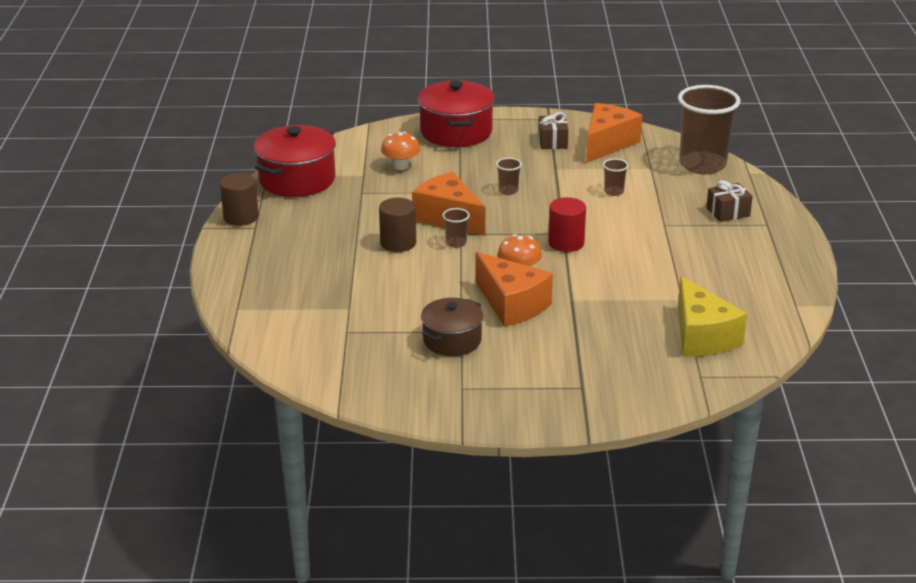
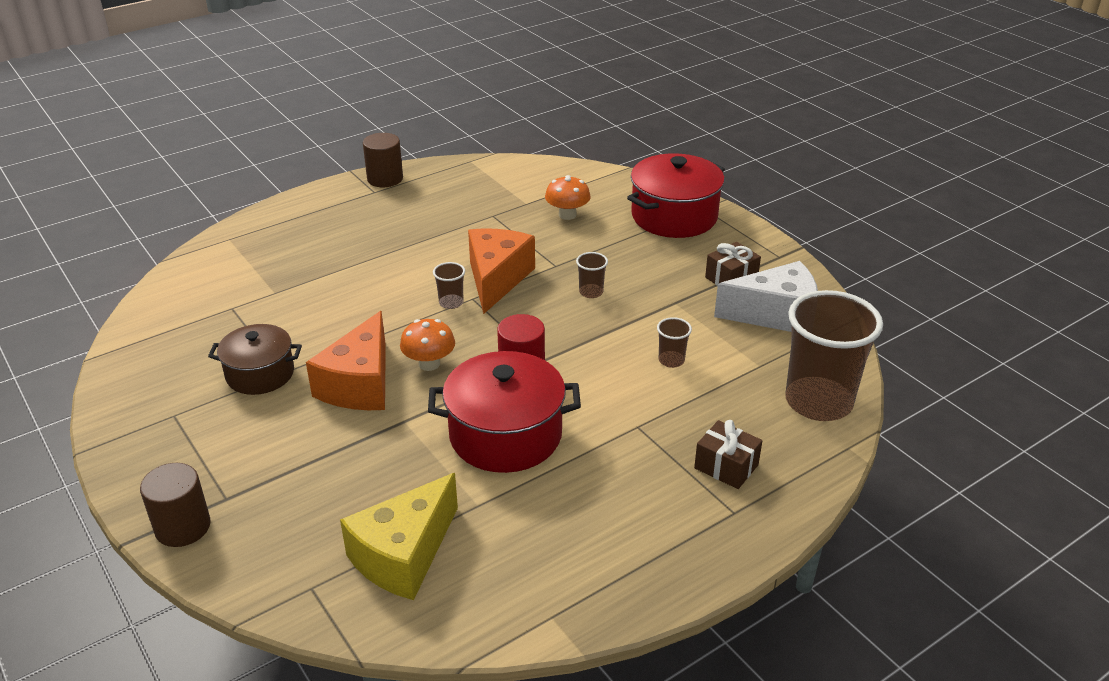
camera: 55 degrees right, 5 degrees up
red pot [254,125,336,197] -> red pot moved to [428,351,581,473]
brown cylinder [379,198,416,252] -> brown cylinder moved to [140,463,211,547]
orange cheese [586,103,642,163] -> white cheese [714,261,818,332]

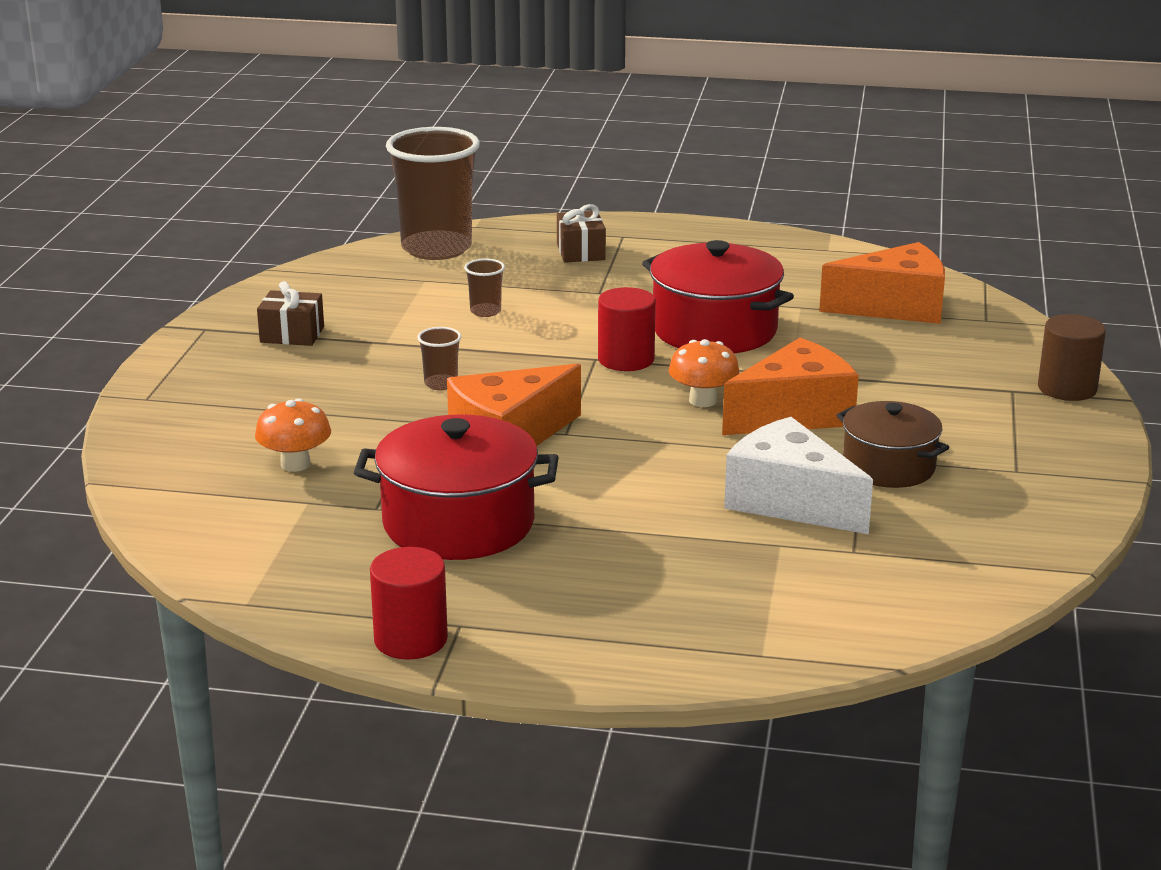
camera: 135 degrees left, 10 degrees down
yellow cheese [340,473,458,600] -> orange cheese [819,242,945,324]
brown cylinder [363,133,403,187] -> red cylinder [370,547,448,659]
brown cup [433,262,465,309] -> none
red pot [627,153,725,238] -> red pot moved to [354,414,559,560]
white cheese [714,261,818,332] -> white cheese moved to [724,417,873,534]

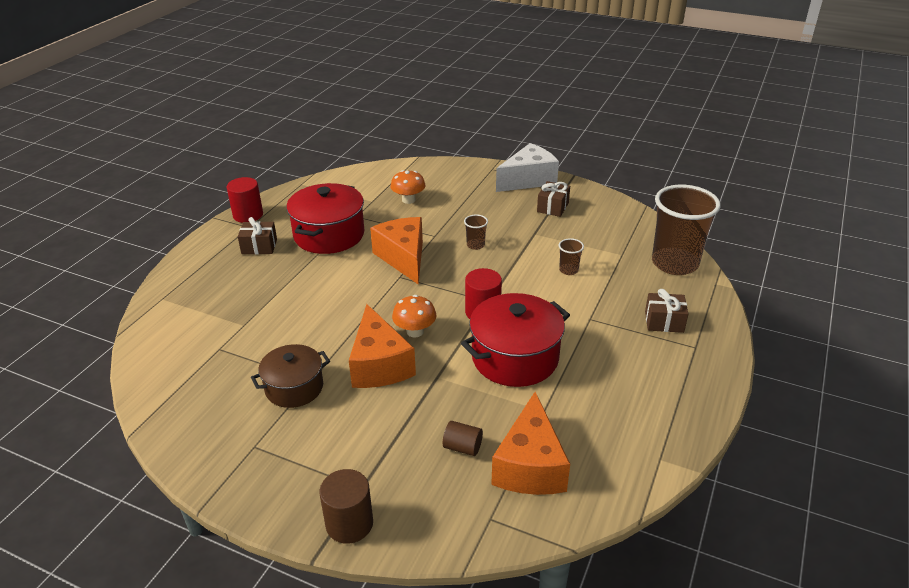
camera: 105 degrees right, 10 degrees up
white cheese [724,417,873,534] -> white cheese moved to [496,143,559,192]
none -> brown gift [238,217,277,254]
none -> brown cylinder [443,421,483,456]

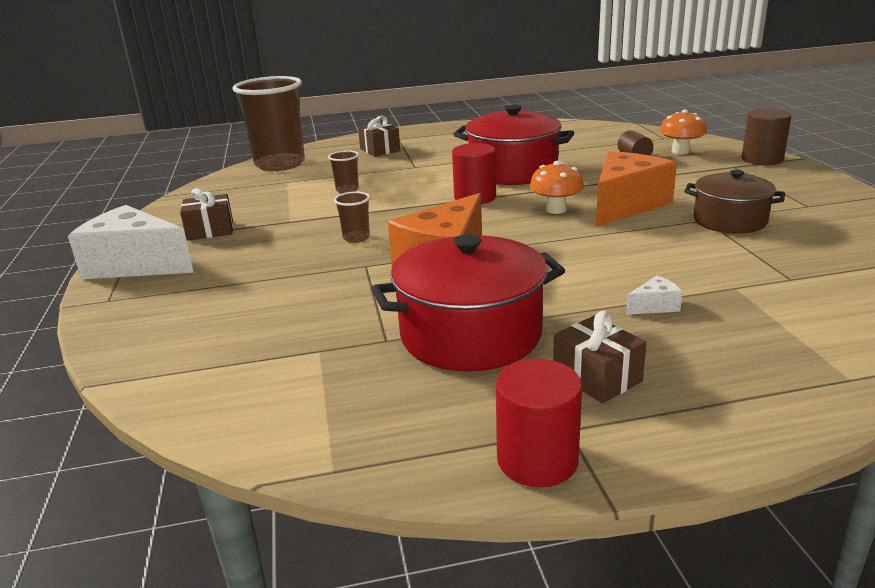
camera: 125 degrees left, 10 degrees down
orange mushroom [391,170,426,204] -> orange mushroom moved to [659,109,707,154]
orange cheese [491,392,570,495] -> none
none -> white cheese [626,276,683,315]

